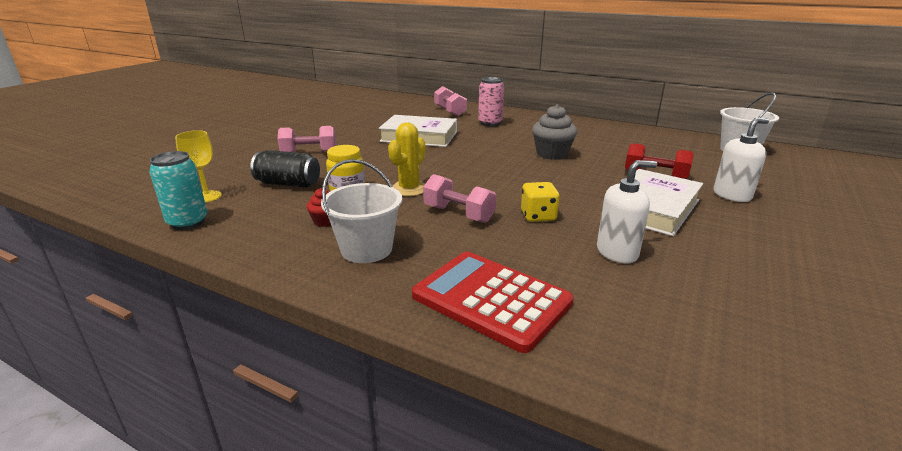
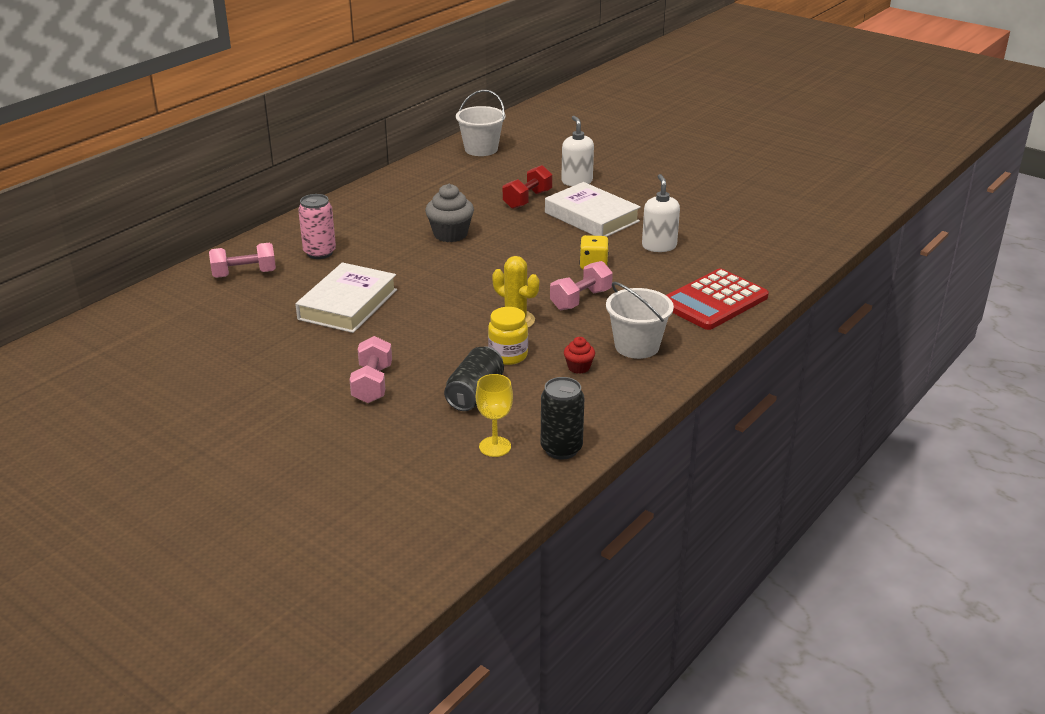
camera: 80 degrees left, 5 degrees up
turquoise can [149,151,207,230] -> black can [541,377,584,460]

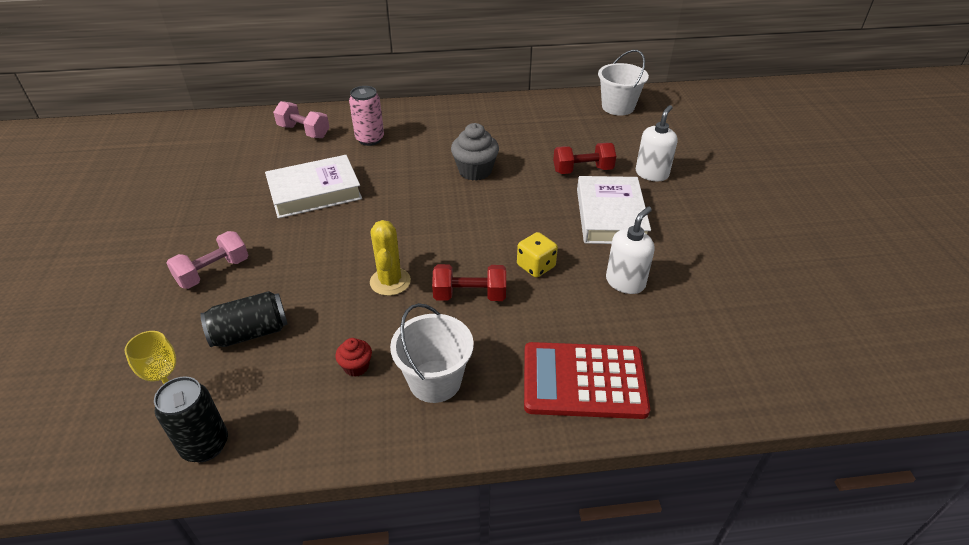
camera: 45 degrees right, 10 degrees up
yellow jar [488,307,528,365] -> none
pink dumbbell [550,261,613,310] -> red dumbbell [432,264,506,301]

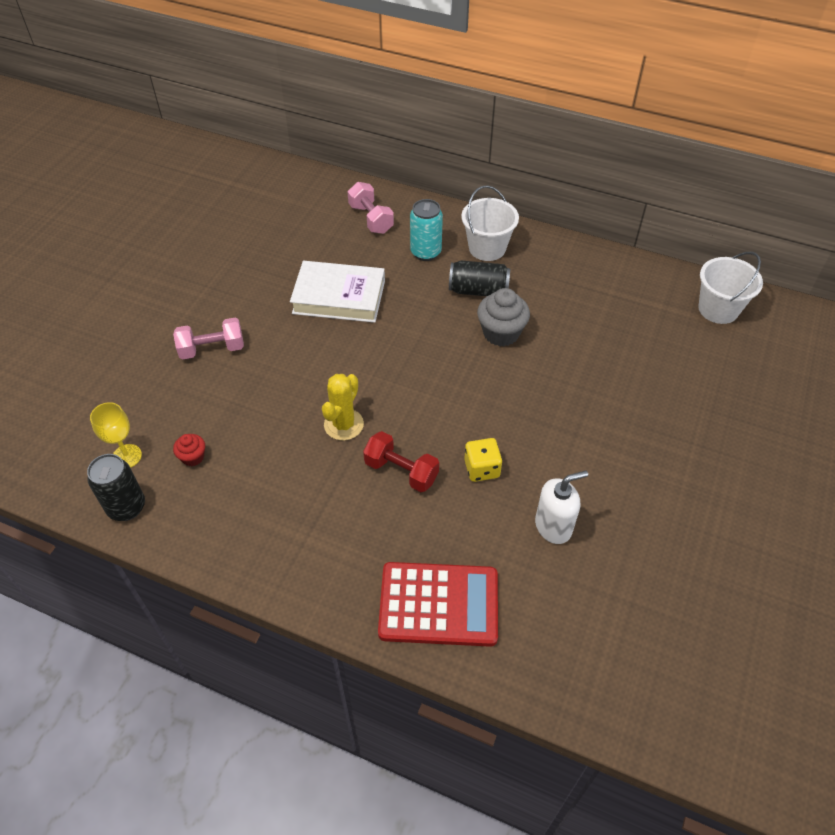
camera: 30 degrees right, 10 degrees up
black can [200,291,288,347] -> black can moved to [449,260,510,296]
red cupcake [335,338,372,377] -> red cupcake moved to [173,434,205,466]
pink can [349,86,384,146] -> turquoise can [410,199,443,261]
white bucket [390,303,474,403] -> white bucket moved to [461,185,519,261]
red calculator [524,342,650,419] -> red calculator turned 150 degrees clockwise [378,562,498,647]
red dumbbell [553,143,616,174] -> none
white book [577,176,651,244] -> none
white soap dispenser [636,105,678,181] -> none

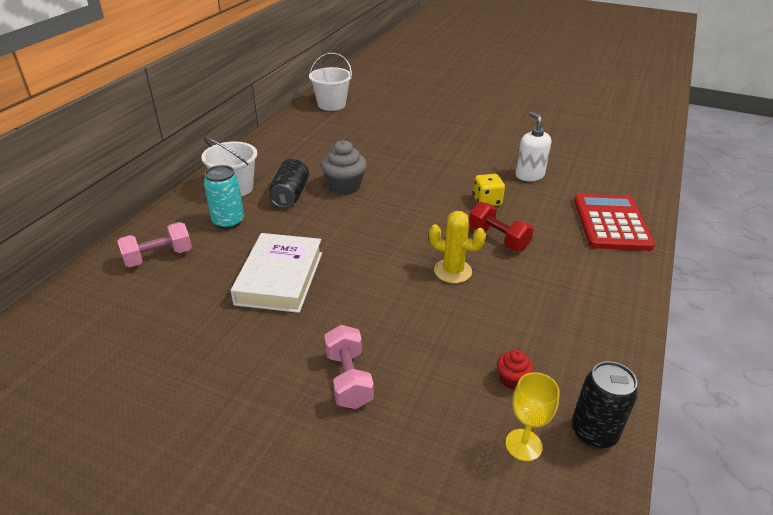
camera: 90 degrees left, 15 degrees down
red dumbbell [363,431,439,492] -> red dumbbell turned 75 degrees counterclockwise [469,202,534,251]

